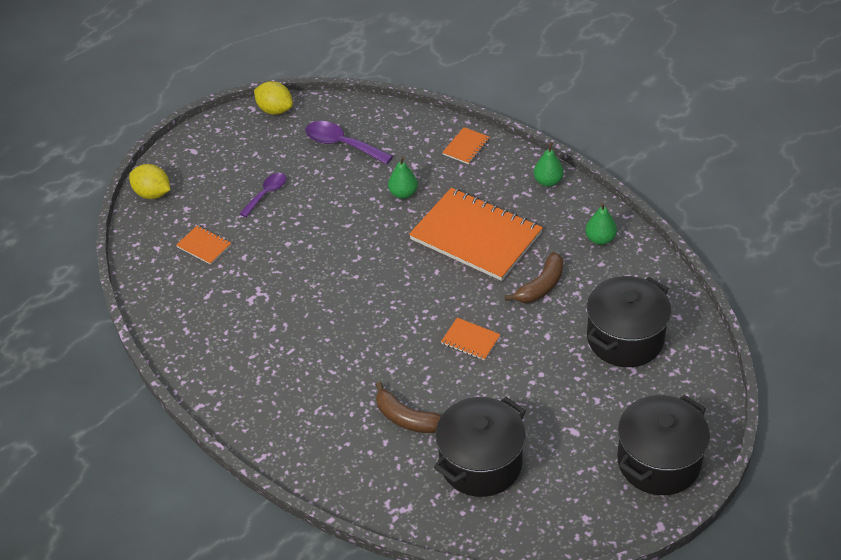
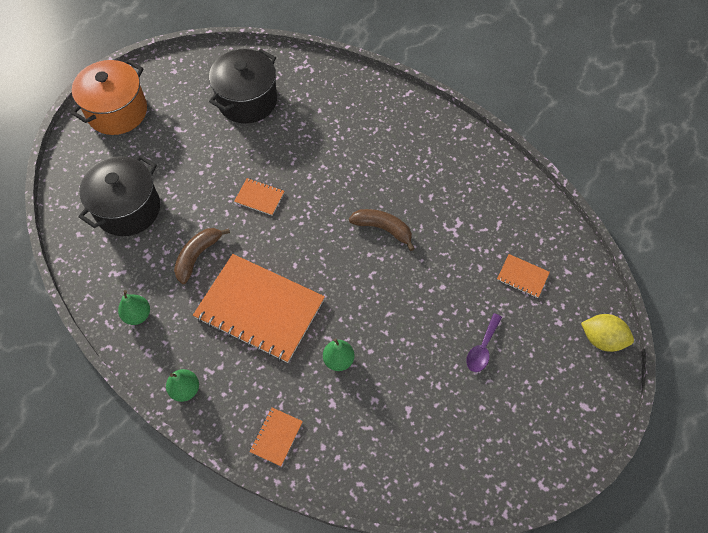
camera: 170 degrees right, 15 degrees up
yellow lemon [254,81,293,115] -> none
purple spoon [306,121,393,164] -> none
brown banana [376,382,442,433] -> brown banana moved to [349,209,415,251]
black pot [617,395,710,495] -> orange pot [71,60,147,135]

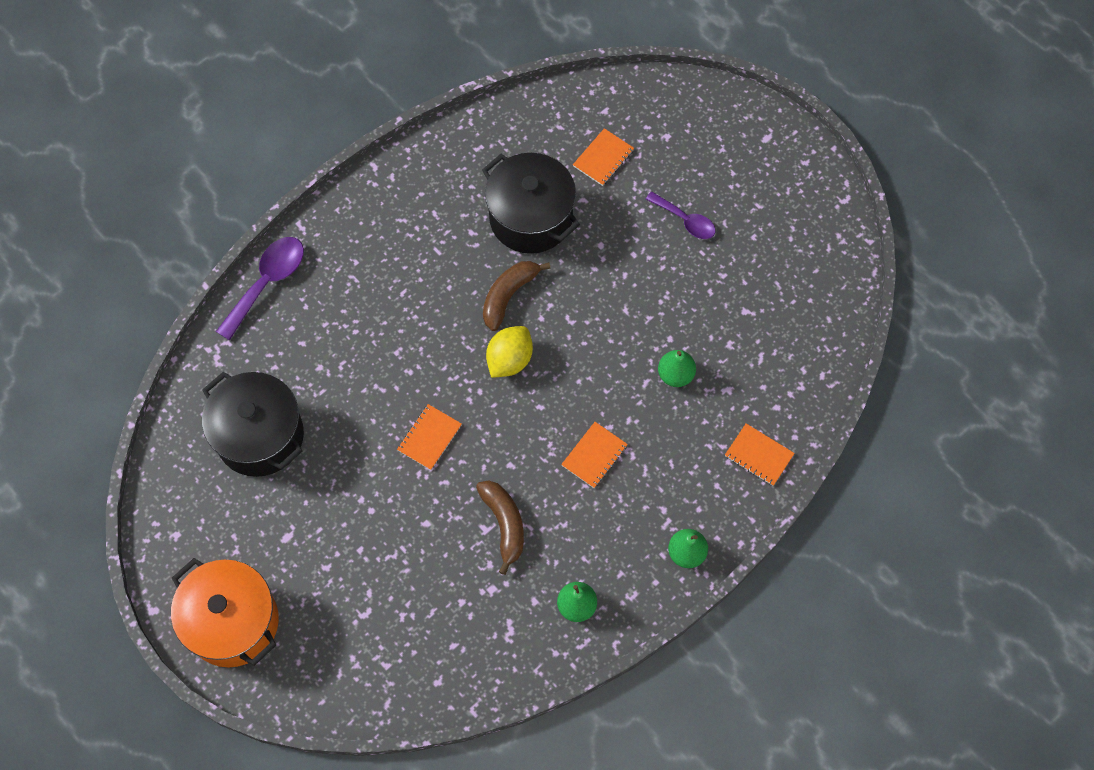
camera: 80 degrees left, 5 degrees up
black pot [78,155,160,236] -> black pot moved to [482,153,580,254]
brown banana [174,228,230,284] -> brown banana turned 150 degrees counterclockwise [476,481,524,575]
orange notebook [193,254,325,363] -> orange notebook [561,422,628,488], size x0.42
yellow lemon [581,314,634,352] -> yellow lemon moved to [486,326,533,378]
none -> purple spoon [216,237,304,340]

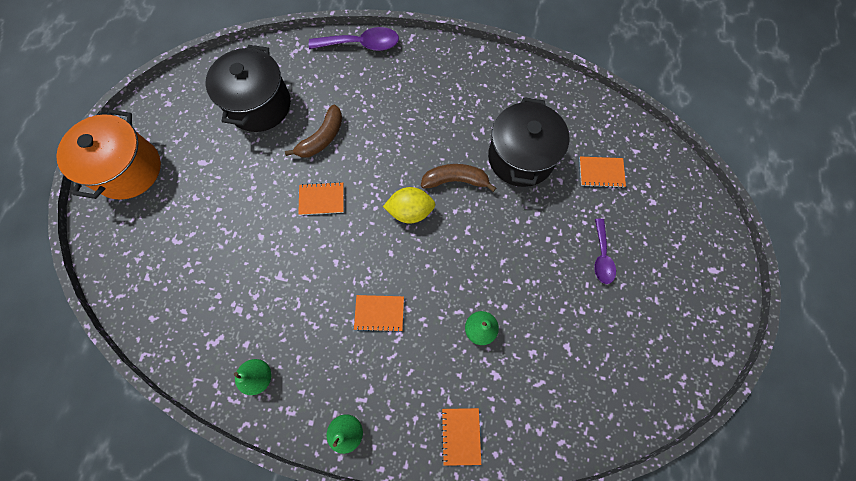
camera: 55 degrees right, 5 degrees up
brown banana [476,481,524,575] -> brown banana moved to [285,105,342,158]

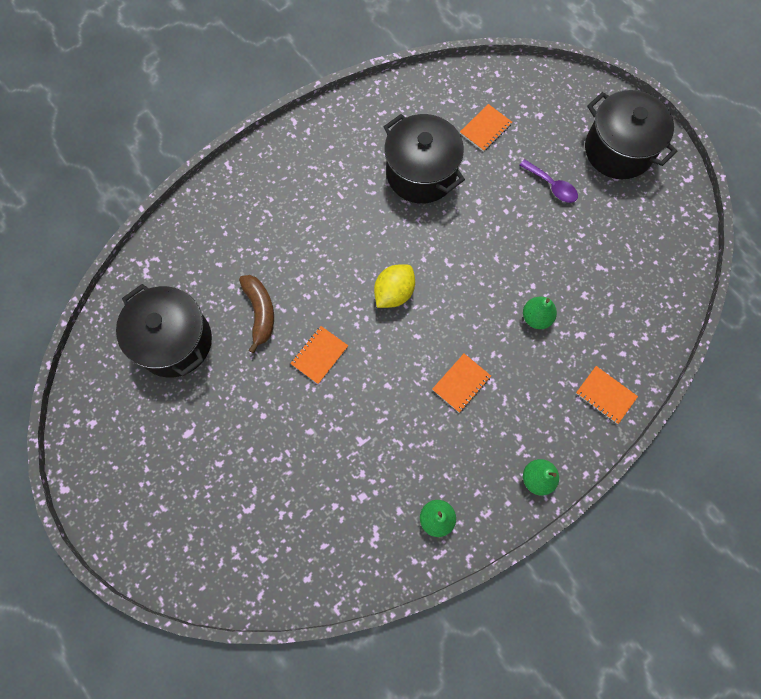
camera: 50 degrees left, 0 degrees up
orange pot [56,110,161,199] -> none
purple spoon [309,27,399,51] -> none
brown banana [421,164,496,192] -> none
none -> black pot [585,90,677,179]

